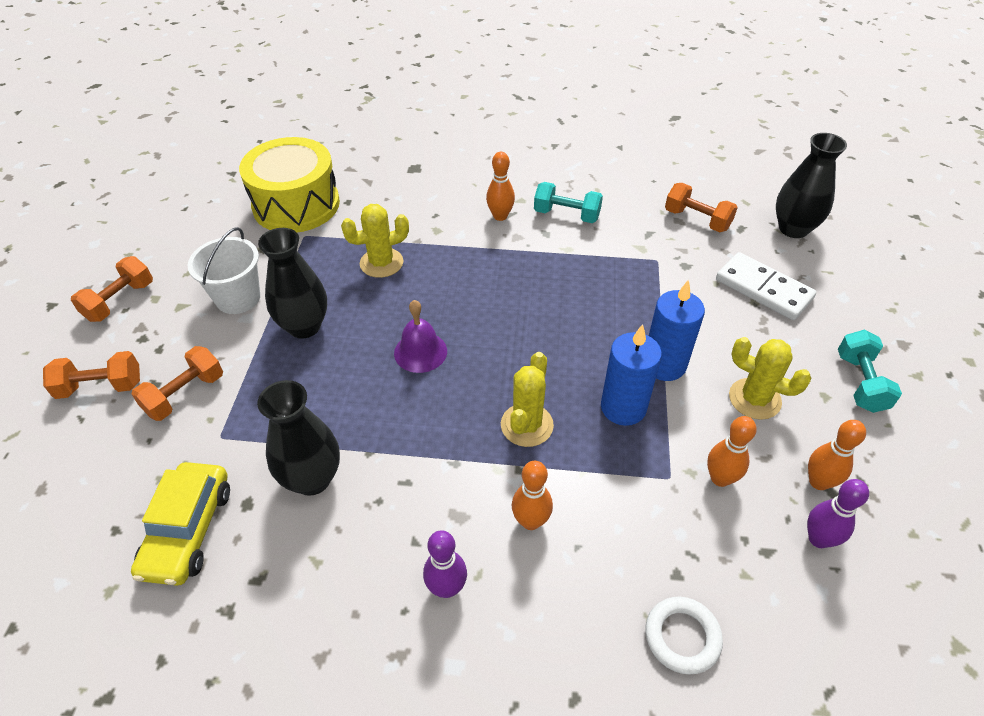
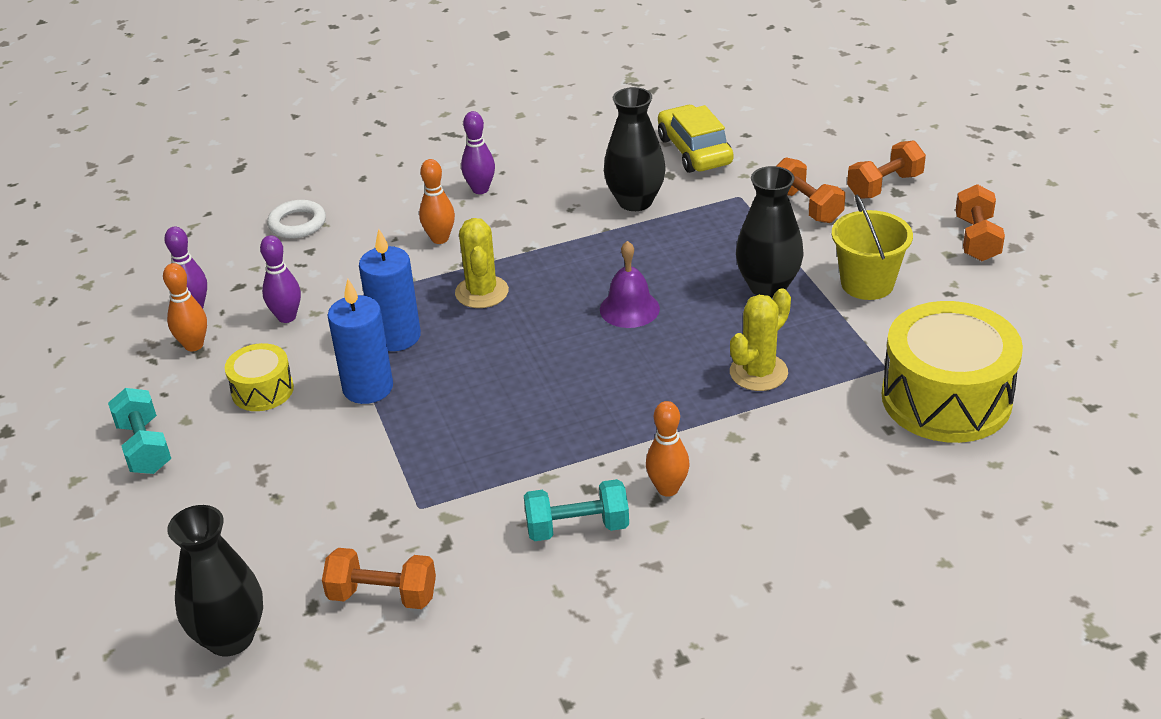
camera: 155 degrees right, 10 degrees down
orange dumbbell [132,346,223,421] -> orange dumbbell turned 45 degrees counterclockwise [777,157,845,223]
white bucket [188,227,260,314] -> yellow bucket [832,194,913,300]
orange bowling pin [707,416,757,487] -> purple bowling pin [260,235,301,323]
white domino [716,252,816,320] -> none
yellow cactus [729,337,811,420] -> yellow drum [225,343,294,411]

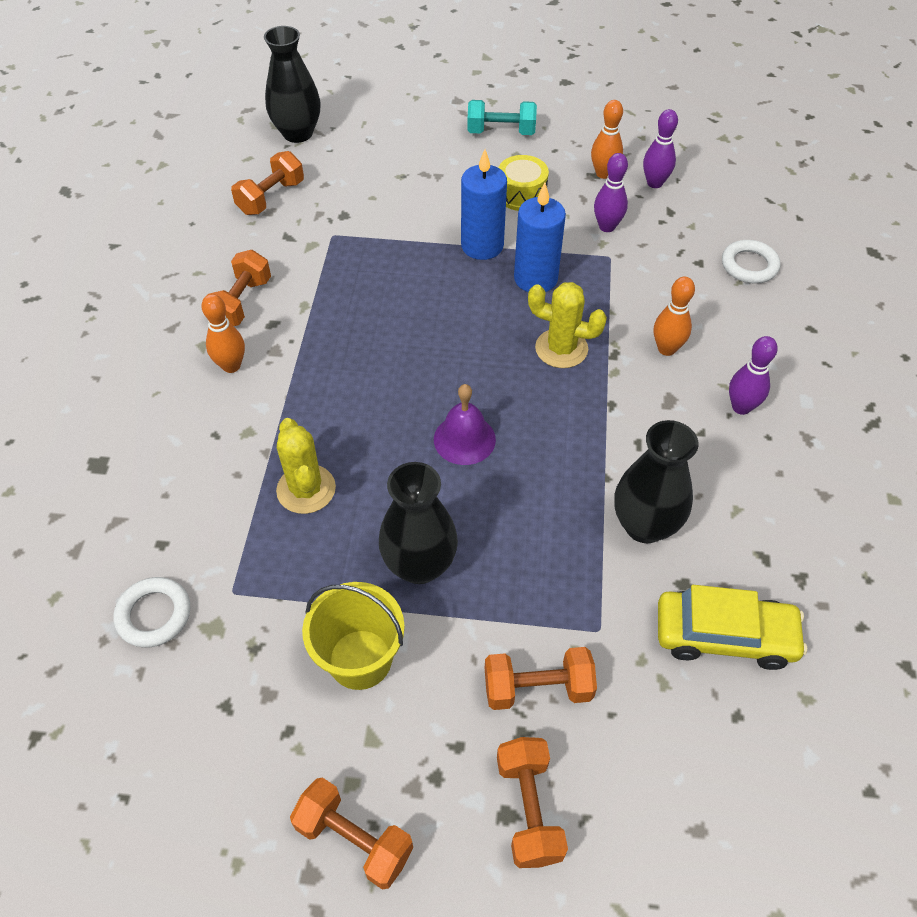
camera: 115 degrees right, 15 degrees up
turquoise dumbbell [524,479,629,541] -> orange dumbbell [208,250,271,326]
yellow drum [882,301,1023,443] -> white ring [114,577,190,647]

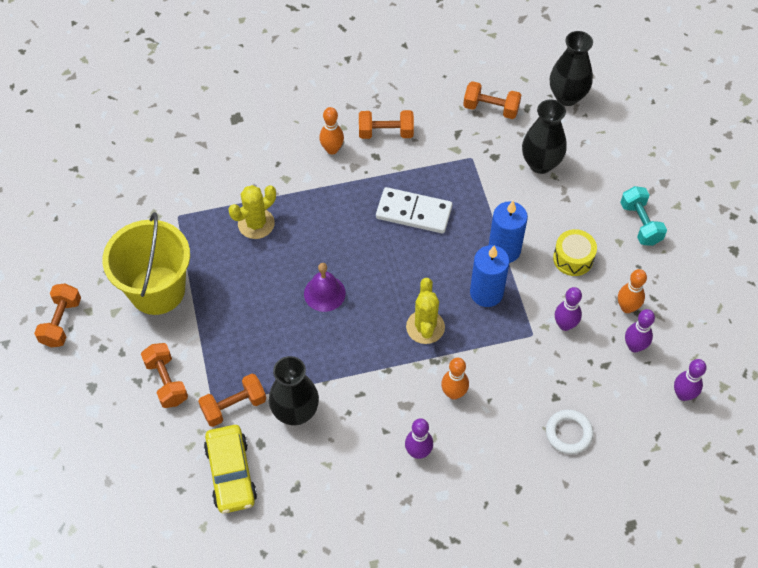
camera: 70 degrees right, 5 degrees up
white ring [114,577,190,647] -> none
yellow bucket [302,582,405,690] -> yellow bucket [102,212,190,315], size x1.52
black vase [379,462,458,584] -> black vase moved to [522,100,567,174]
orange dumbbell [497,737,568,868] -> orange dumbbell moved to [198,374,266,427]
none -> white domino [376,187,452,233]
none -> purple bowling pin [674,359,707,401]

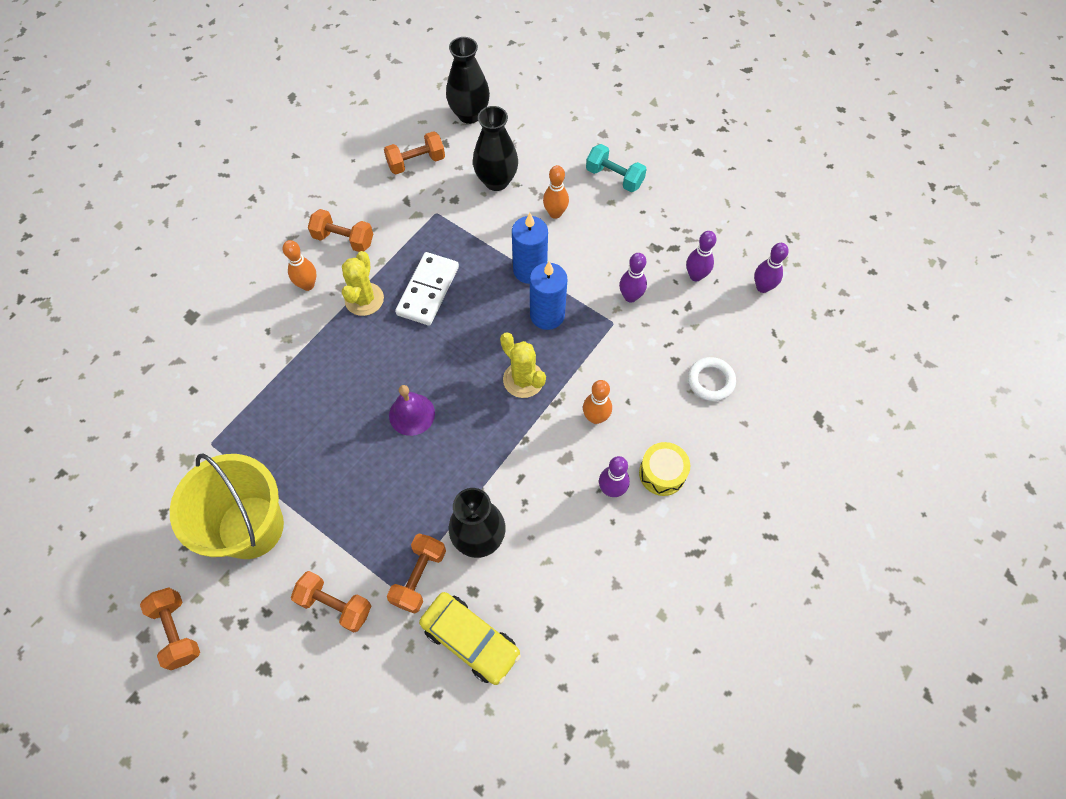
camera: 40 degrees left, 5 degrees up
yellow cactus [229,185,276,239] -> yellow cactus moved to [342,251,384,316]
orange dumbbell [359,110,414,139] -> orange dumbbell turned 60 degrees clockwise [308,209,373,252]
white domino [376,187,452,233] -> white domino turned 45 degrees counterclockwise [395,252,459,326]
yellow drum [553,229,597,276] -> yellow drum moved to [639,442,690,496]
orange bowling pin [618,269,647,313] -> orange bowling pin moved to [543,165,569,219]

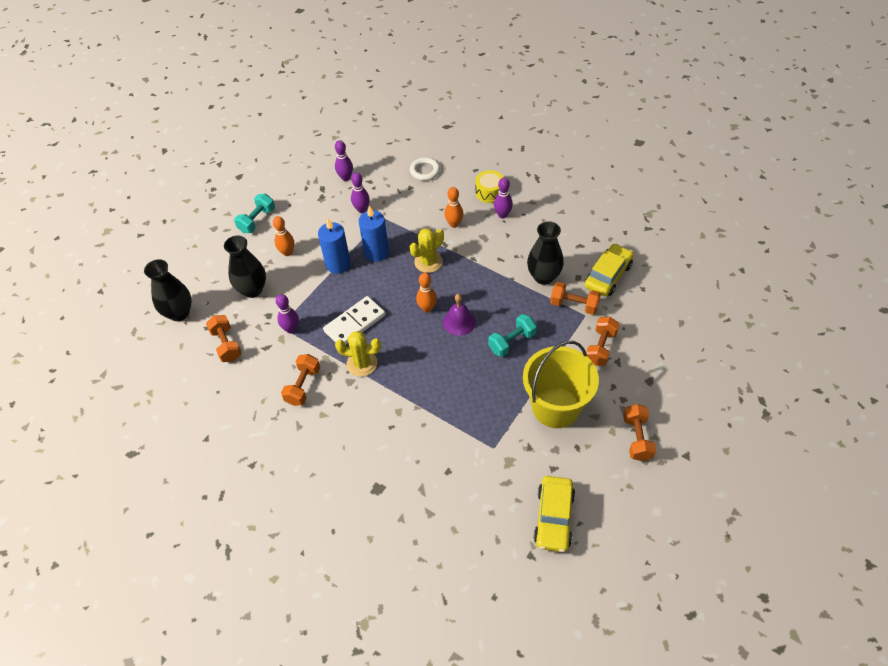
camera: 90 degrees left, 10 degrees down
orange dumbbell [140,587,200,670] -> orange dumbbell turned 60 degrees counterclockwise [623,404,656,461]
orange bowling pin [283,240,316,291] -> orange bowling pin moved to [416,273,437,313]
white domino [395,252,459,326] -> white domino turned 60 degrees counterclockwise [323,296,385,345]
purple bowling pin [754,243,789,293] -> purple bowling pin moved to [276,294,299,334]
none -> turquoise dumbbell [488,314,537,357]
none -> yellow car [534,476,575,552]

